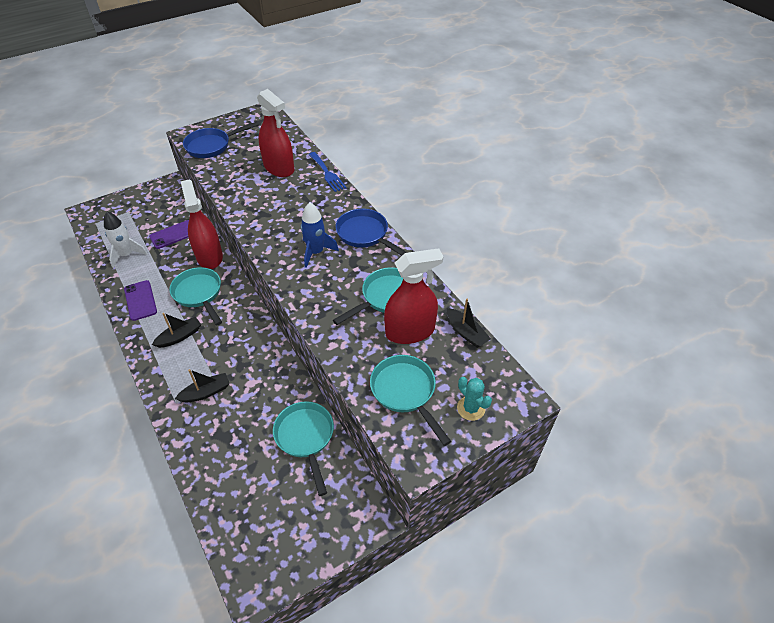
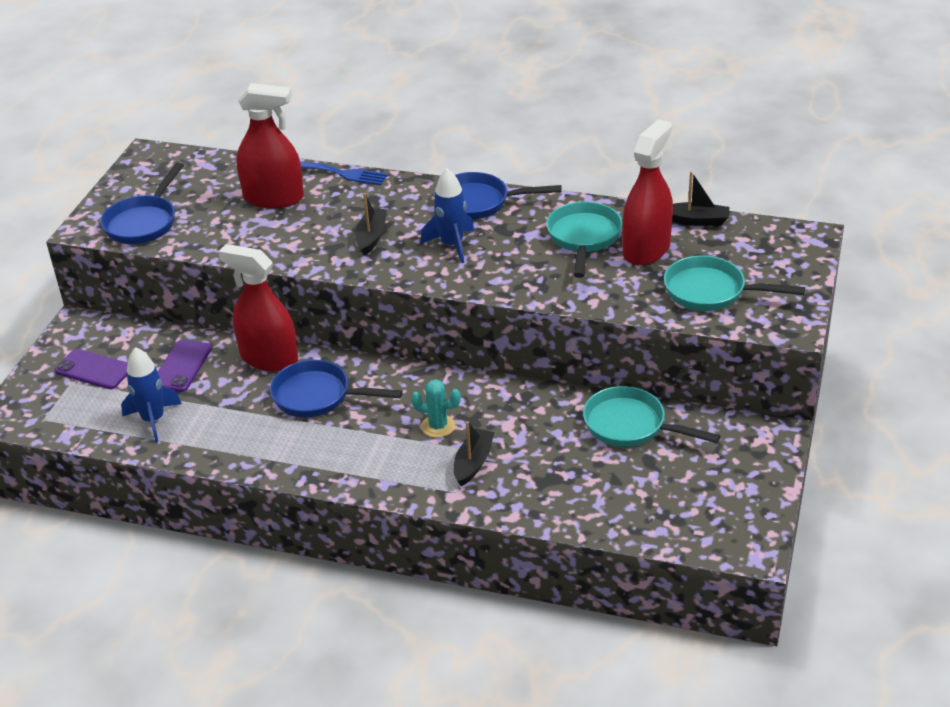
camera: 40 degrees left, 10 degrees down
white rocket [104,212,148,268] -> blue rocket [121,347,182,442]
purple phone [124,280,157,321] -> purple phone moved to [55,349,128,389]
black boat [152,313,201,348] -> black boat moved to [355,193,387,256]
turquoise pan [169,267,222,325] -> blue pan [270,360,403,417]
turquoise cactus [457,377,492,421] -> turquoise cactus moved to [411,379,461,438]

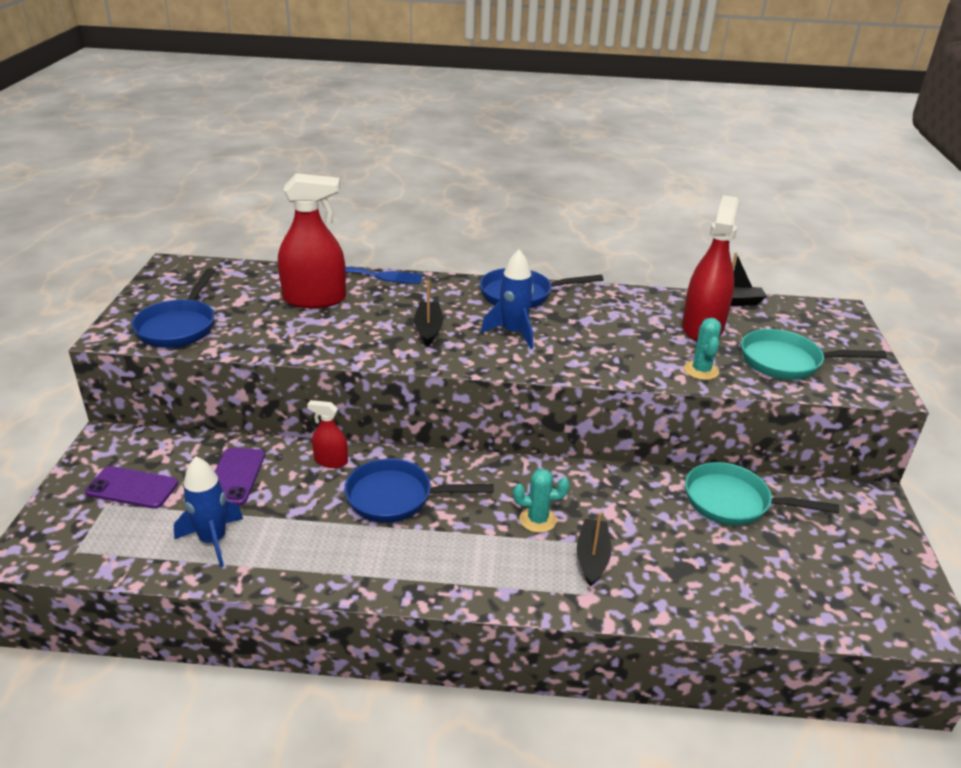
camera: 15 degrees left, 5 degrees down
red spray bottle [218,244,298,372] -> red spray bottle [307,400,348,468], size x0.51
turquoise pan [546,201,622,278] -> none
none -> turquoise cactus [684,318,721,380]

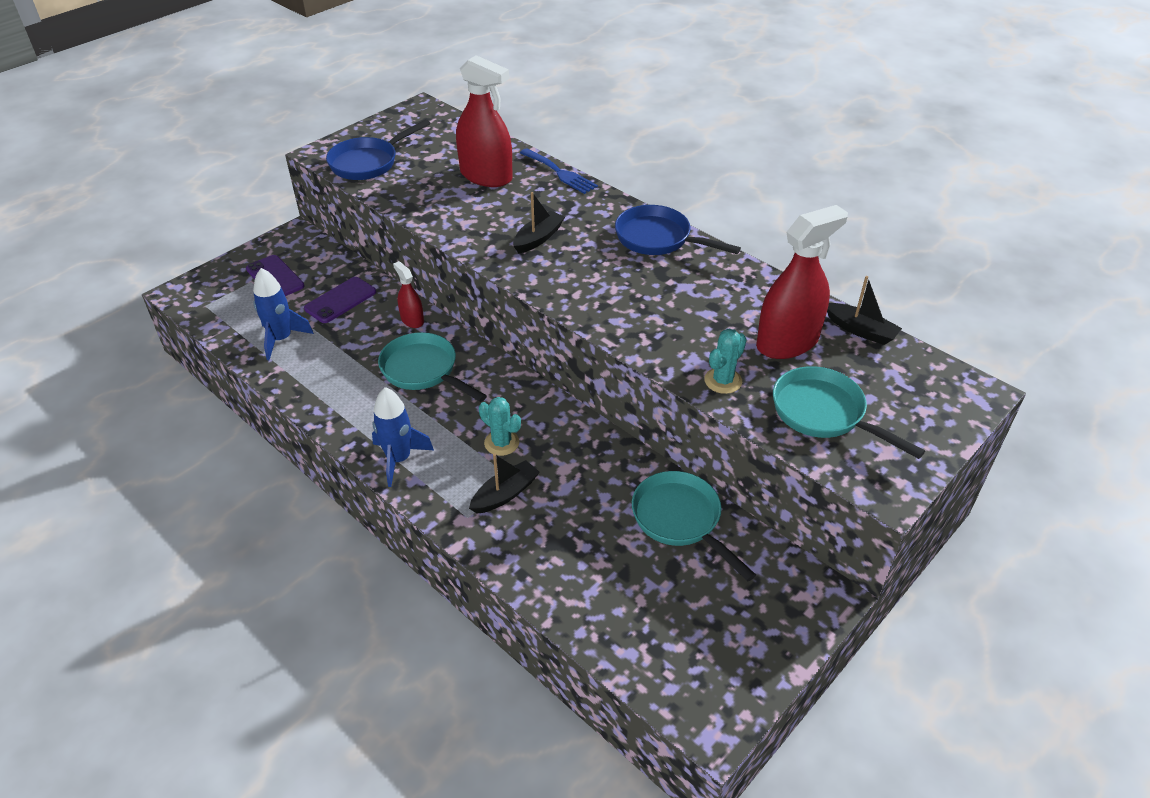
camera: 40 degrees right, 10 degrees up
blue pan [344,458,494,523] -> turquoise pan [378,332,487,402]
blue rocket [481,249,534,349] -> blue rocket moved to [372,387,434,487]

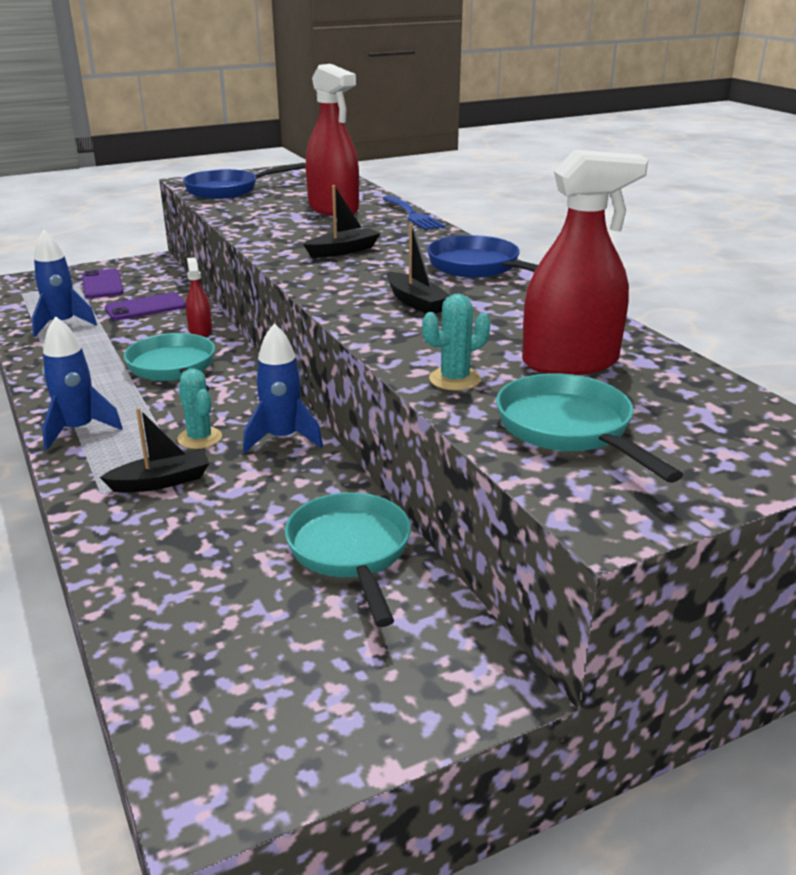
camera: 20 degrees right, 15 degrees down
black boat [827,276,902,345] -> black boat moved to [387,224,450,314]
none -> blue rocket [243,323,323,453]

